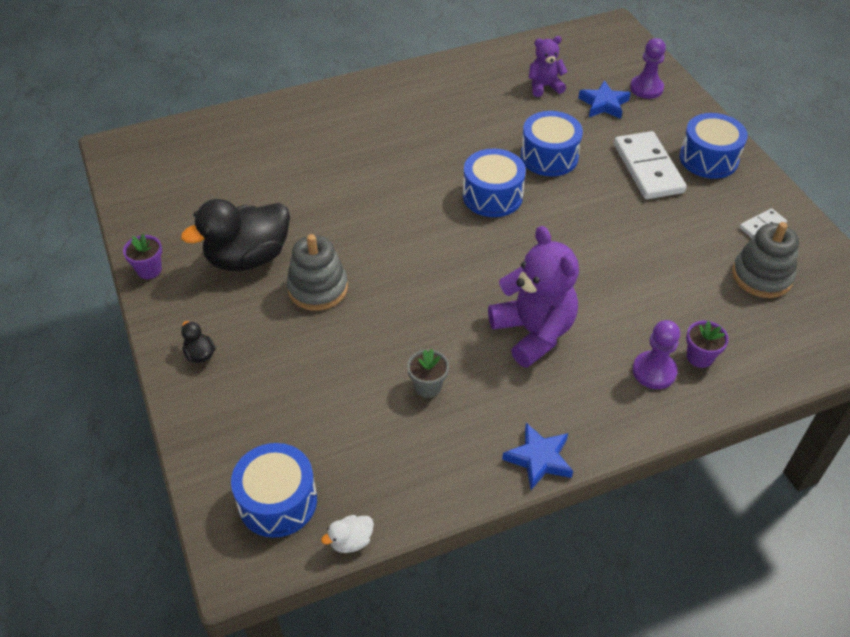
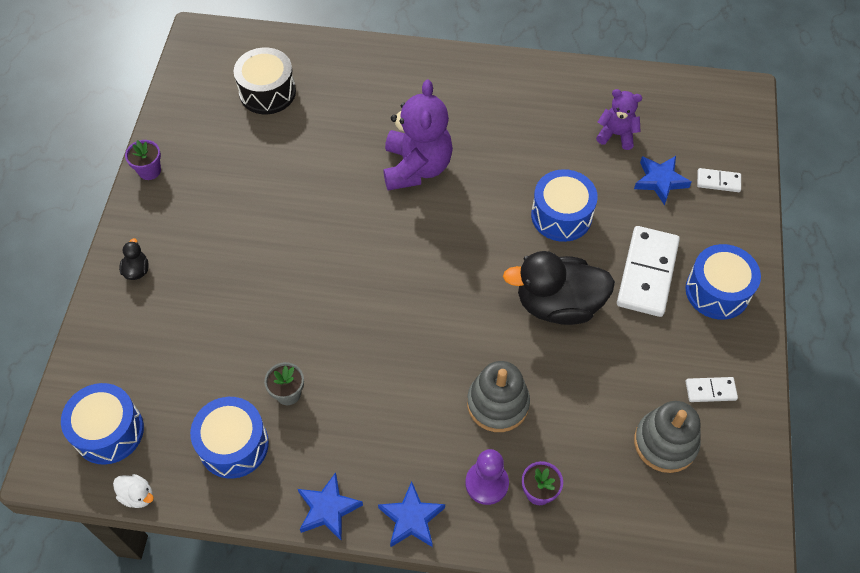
camera: 30 degrees right, 10 degrees up
black duck [181,199,290,271] -> black duck moved to [503,251,615,325]
grey stacking toy [287,234,348,311] -> grey stacking toy moved to [467,361,530,432]
white duck [321,515,374,553] -> white duck turned 150 degrees counterclockwise [113,474,154,508]
blue drum [463,149,526,217] -> blue drum moved to [190,397,269,479]
purple teddy bear [488,226,579,368] -> purple teddy bear moved to [383,79,453,190]
purple pawn [630,38,666,99] -> white domino [697,168,741,192]
none -> black drum [234,48,296,114]
none -> blue star [378,481,445,547]

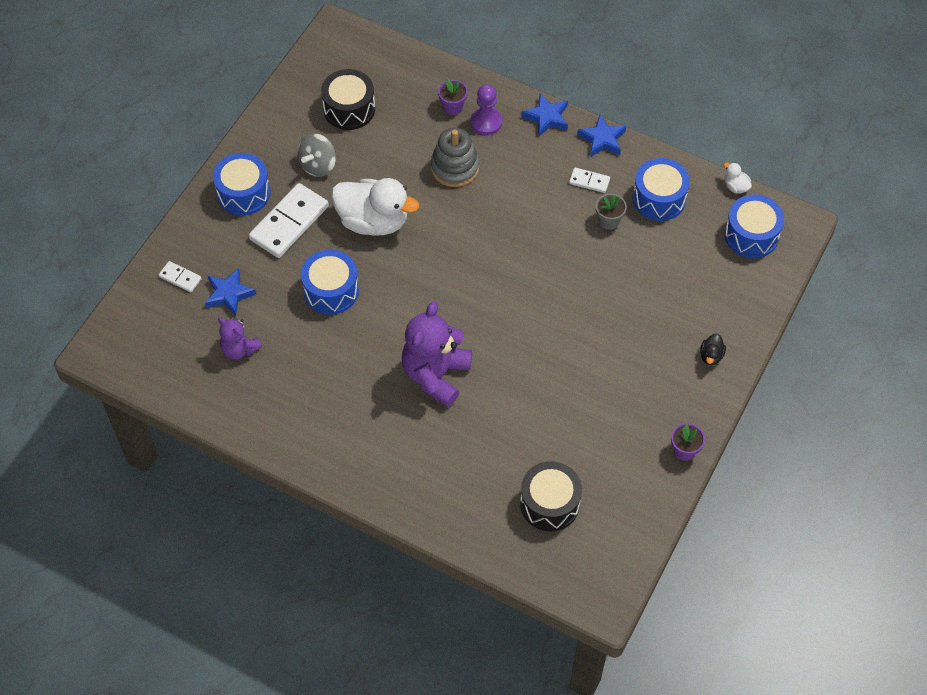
camera: 160 degrees left, 0 degrees up
black duck [503,251,615,325] -> white duck [331,178,419,235]
grey stacking toy [634,401,701,473] -> black drum [321,69,375,130]
white domino [686,377,738,402] -> white domino moved to [569,167,610,193]
none -> grey spinning top [297,133,336,177]

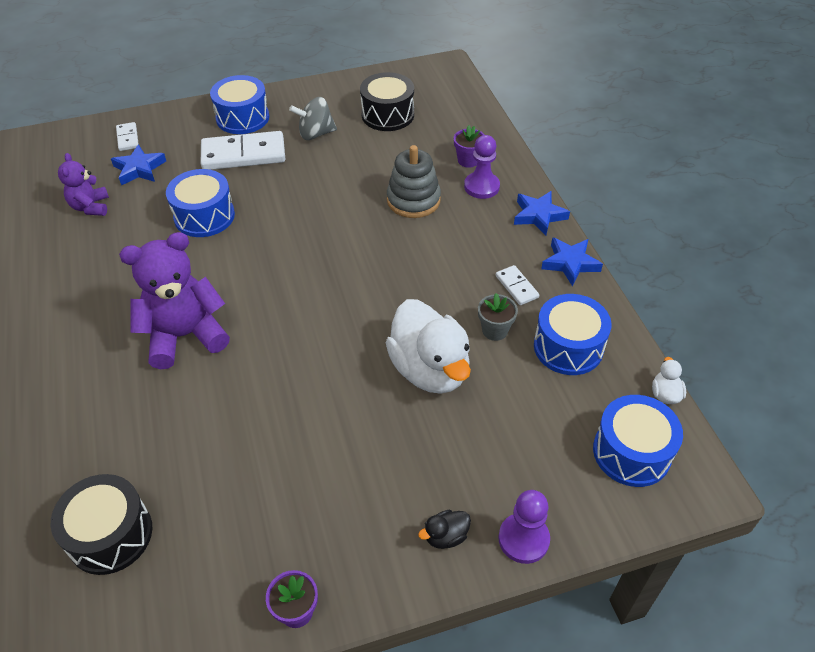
camera: 45 degrees right, 10 degrees down
white duck [331,178,419,235] -> white duck moved to [385,299,471,394]
none -> purple pawn [498,490,550,564]

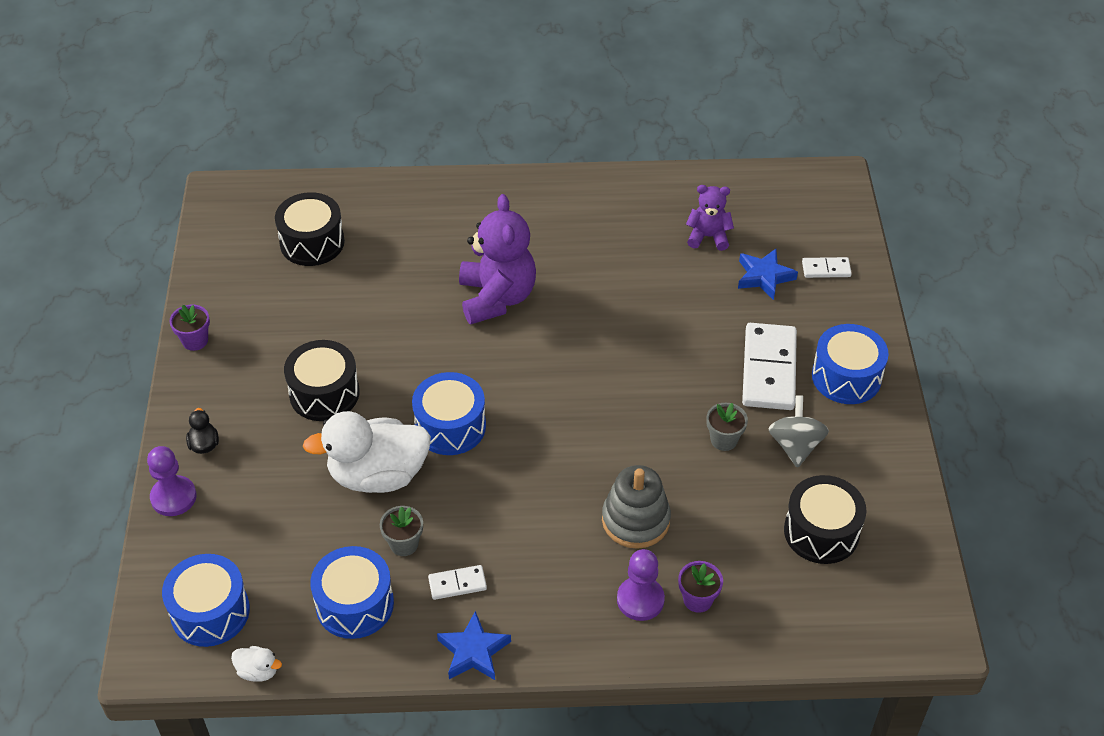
camera: 105 degrees right, 0 degrees up
blue drum [166,169,235,237] -> blue drum moved to [412,372,486,455]
blue star [514,191,570,235] -> none
none -> black drum [284,340,360,421]
none -> grey flower pot [706,403,748,451]

